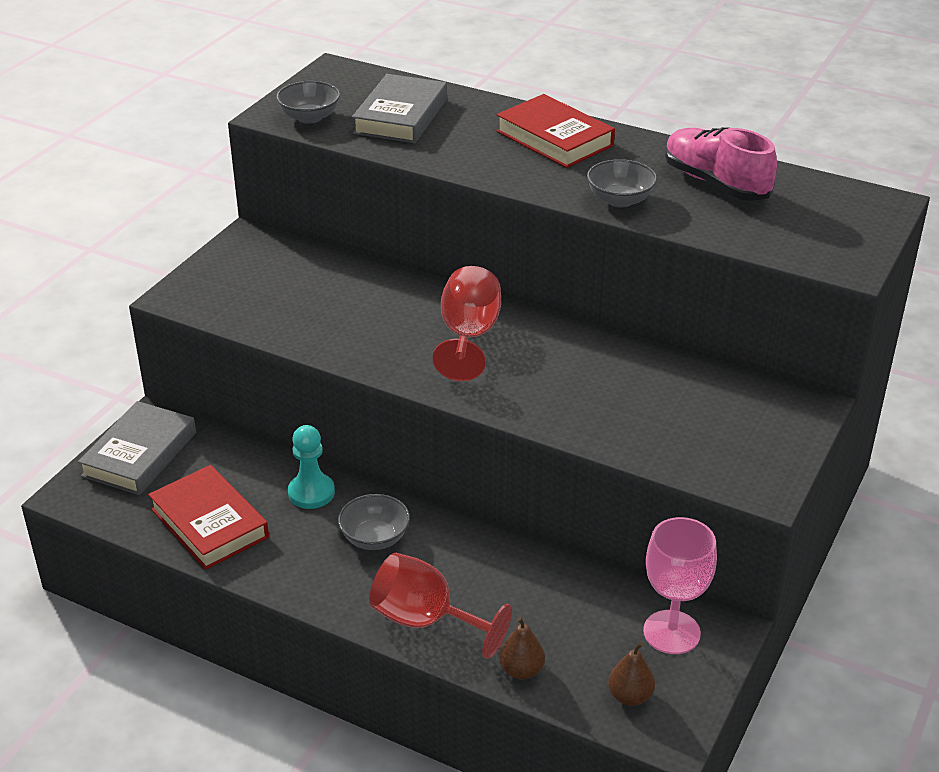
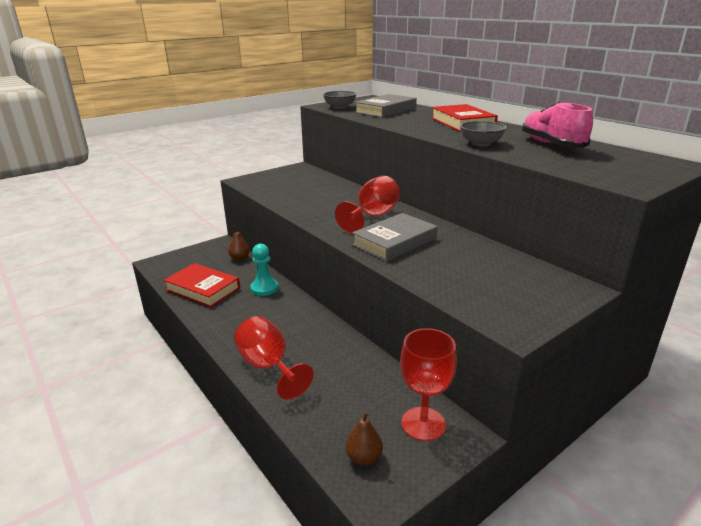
camera: 25 degrees right, 10 degrees down
grey book [78,401,196,495] -> grey book moved to [352,213,437,262]
red book [148,465,269,570] -> red book turned 45 degrees counterclockwise [163,263,240,307]
grey bowl [338,494,410,550] -> none
brown pear [499,616,545,679] -> brown pear moved to [228,226,250,261]
pink goblet [643,517,717,654] -> red goblet [400,328,457,441]

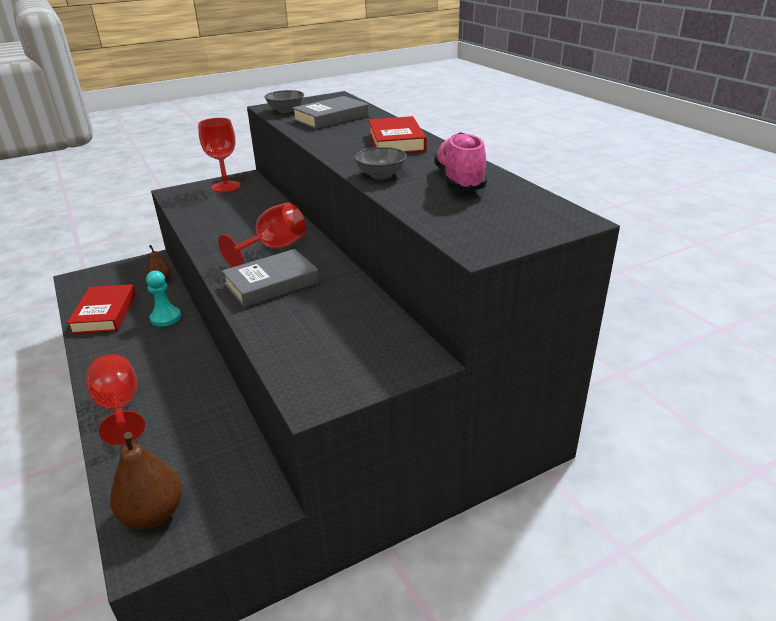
camera: 10 degrees right, 5 degrees up
red book [163,263,240,307] -> red book turned 45 degrees clockwise [67,284,136,334]
brown pear [346,411,383,466] -> brown pear [110,432,183,529], size x1.78
red goblet [400,328,457,441] -> red goblet moved to [198,118,241,193]

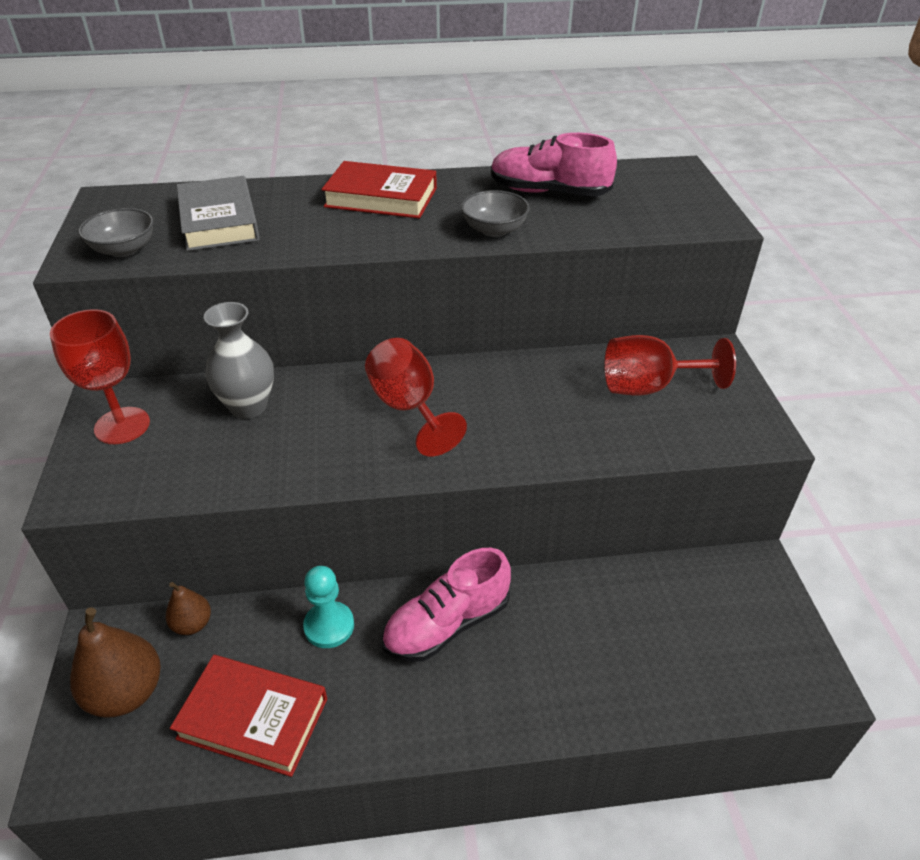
camera: 70 degrees left, 10 degrees up
red goblet [86,354,145,445] -> red goblet moved to [604,335,736,396]
brown pear [110,432,183,529] -> brown pear moved to [70,607,161,718]
grey book [222,249,319,307] -> none
none -> grey vase [204,302,274,419]
none -> pink shoe [382,548,511,662]

